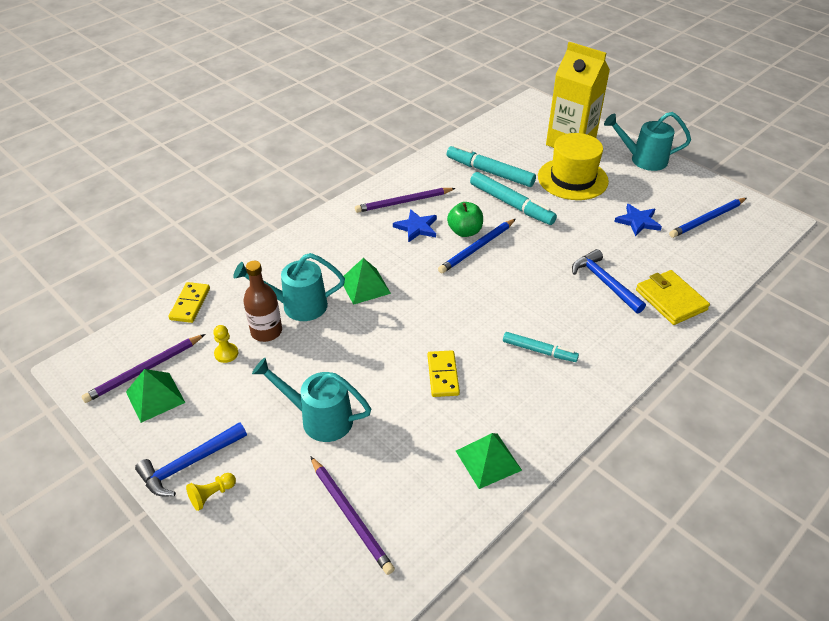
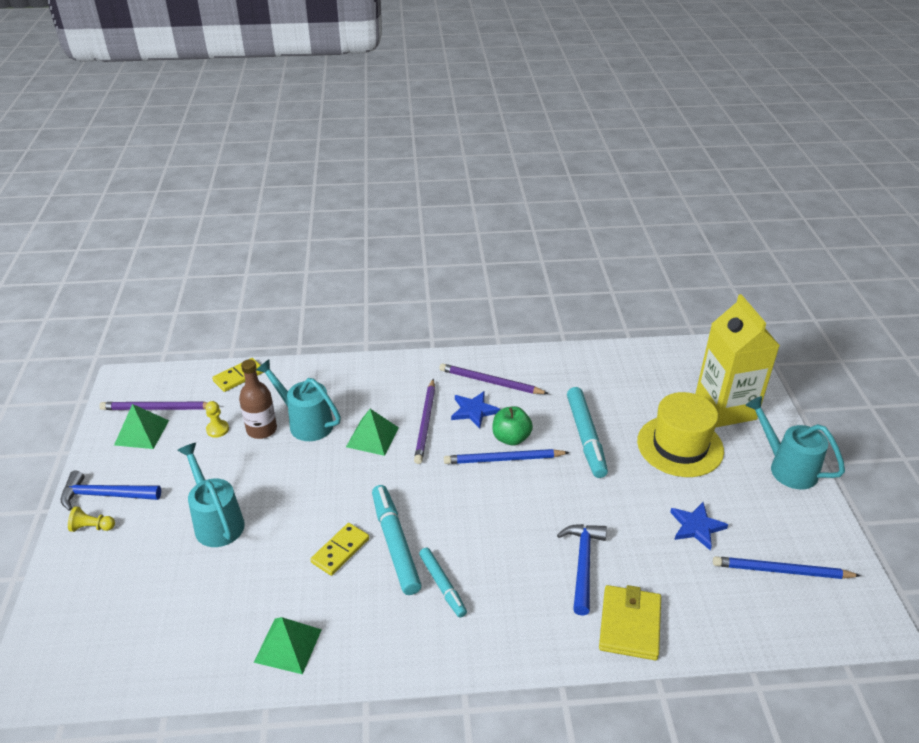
camera: 40 degrees right, 5 degrees down
purple pencil [310,456,395,575] -> purple pencil moved to [414,379,435,464]
turquoise marker [447,145,536,187] -> turquoise marker moved to [372,485,422,595]

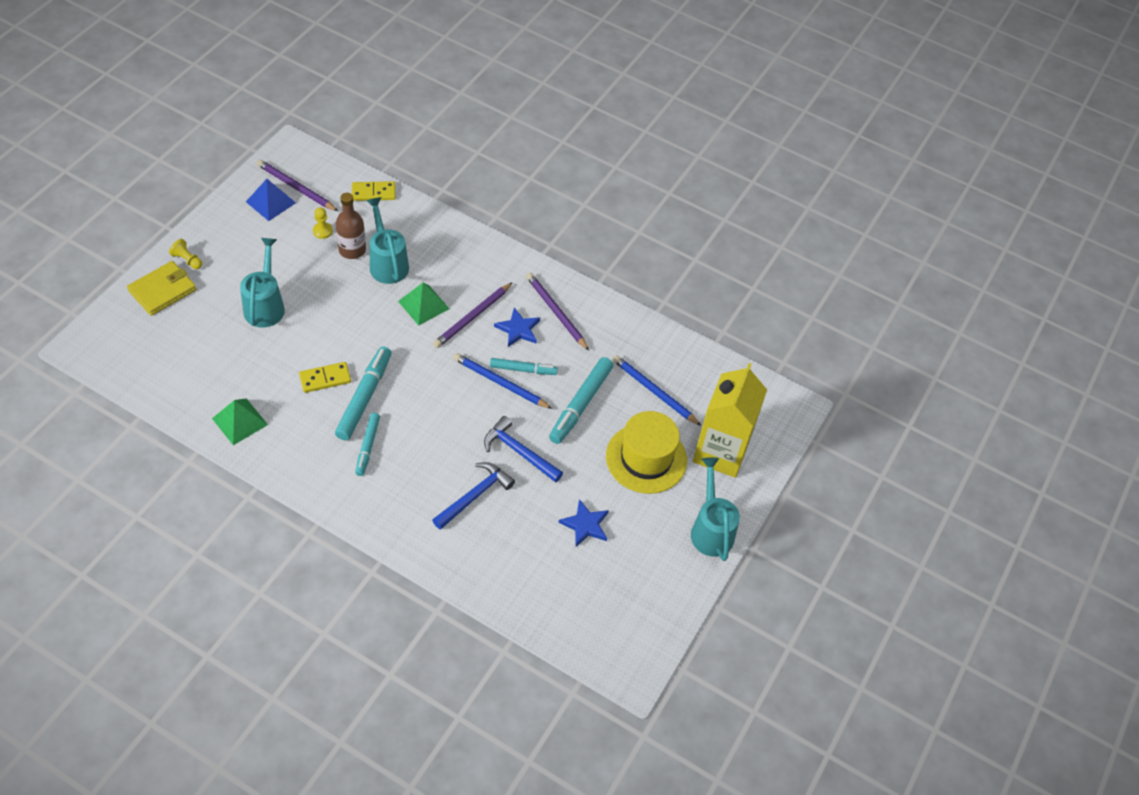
camera: 30 degrees right, 15 degrees up
blue hammer [61,471,161,511] -> blue hammer moved to [484,416,563,483]
green pyramid [114,404,169,449] -> blue pyramid [246,179,296,221]
green apple [492,406,533,446] -> turquoise marker [490,358,558,375]
yellow wallet [599,585,661,660] -> yellow wallet moved to [127,261,196,316]
blue pencil [713,556,861,579] -> blue pencil moved to [613,355,701,426]

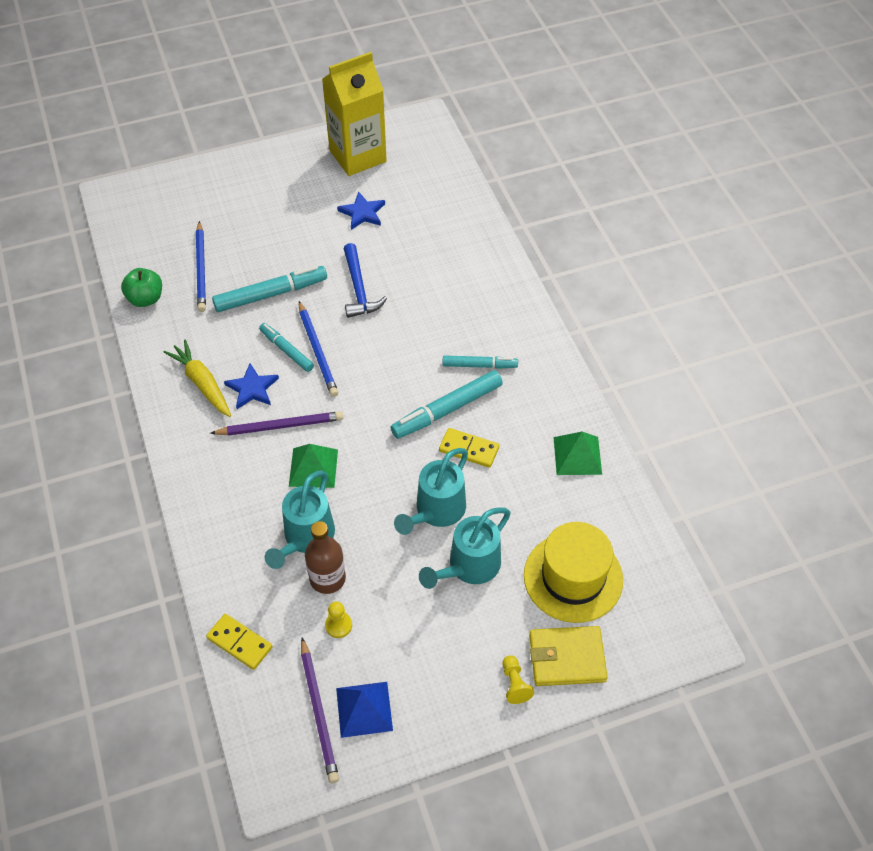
camera: 135 degrees left, 0 degrees up
turquoise marker [355,413,380,476] -> turquoise marker turned 45 degrees clockwise [443,355,518,369]
blue hammer [432,462,515,530] -> none
purple pencil [526,273,589,351] -> yellow carrot [163,340,231,417]
yellow hat [606,411,687,494] -> yellow hat moved to [524,522,623,623]
turquoise watering can [691,457,740,561] -> turquoise watering can moved to [394,448,468,535]
yellow carton [693,363,767,478] -> yellow carton moved to [322,52,387,176]
none -> green apple [121,268,162,307]

